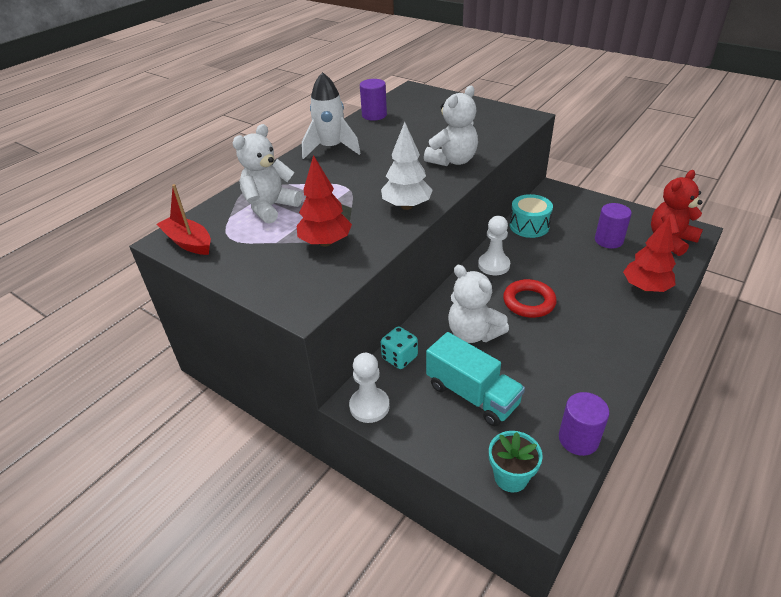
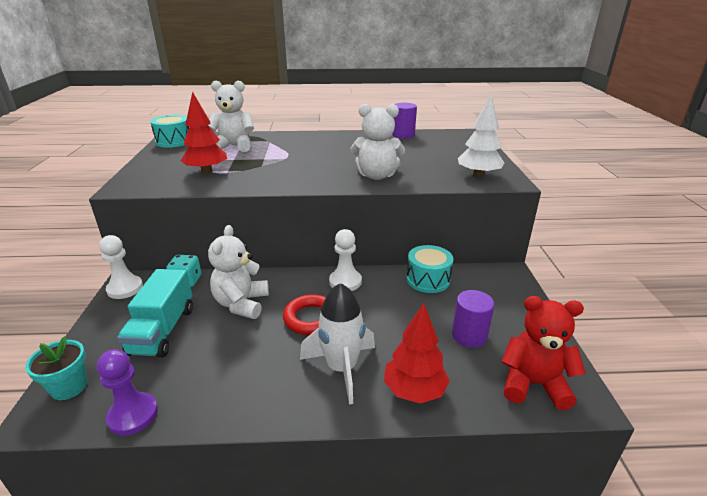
camera: 50 degrees right, 10 degrees down
red boat [156,184,211,255] -> turquoise drum [150,115,189,148]
white rocket [302,72,361,159] -> white rocket moved to [300,283,375,405]
white tree [381,122,433,210] -> white tree moved to [458,95,504,178]
purple cylinder [559,392,610,456] -> purple pawn [97,349,158,436]

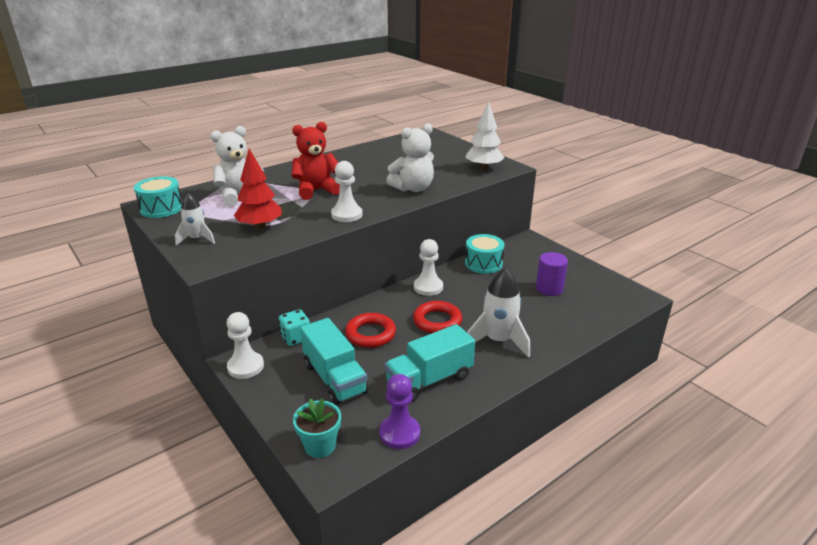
camera: 35 degrees left, 0 degrees up
white teddy bear [208,225,269,319] -> red ring [345,313,396,348]
red tree [384,303,450,404] -> none
purple cylinder [392,103,417,138] -> none
red teddy bear [501,296,586,410] -> red teddy bear moved to [292,122,340,200]
none -> white rocket [175,193,215,246]
none -> white pawn [331,161,363,222]
none -> turquoise truck [385,324,475,402]

